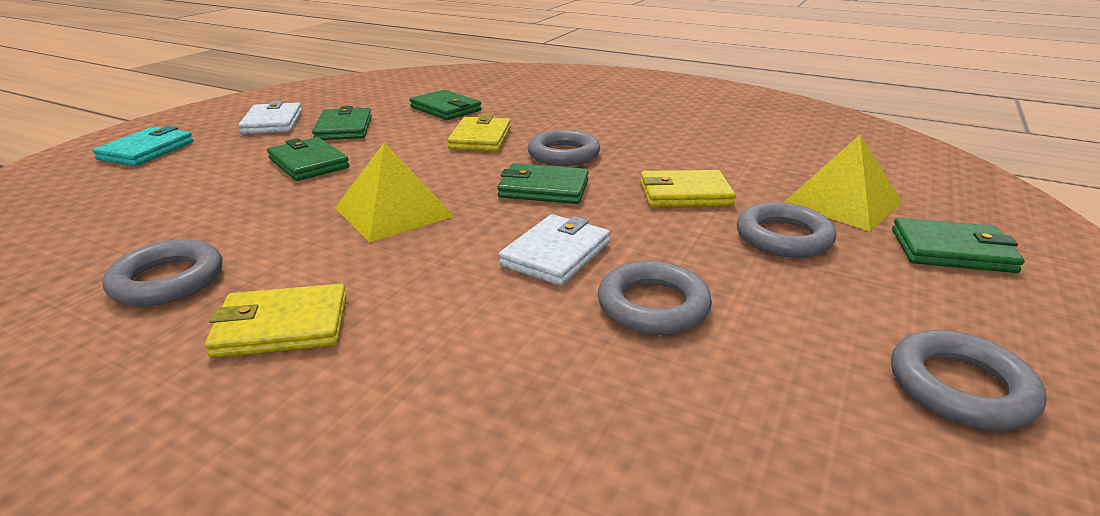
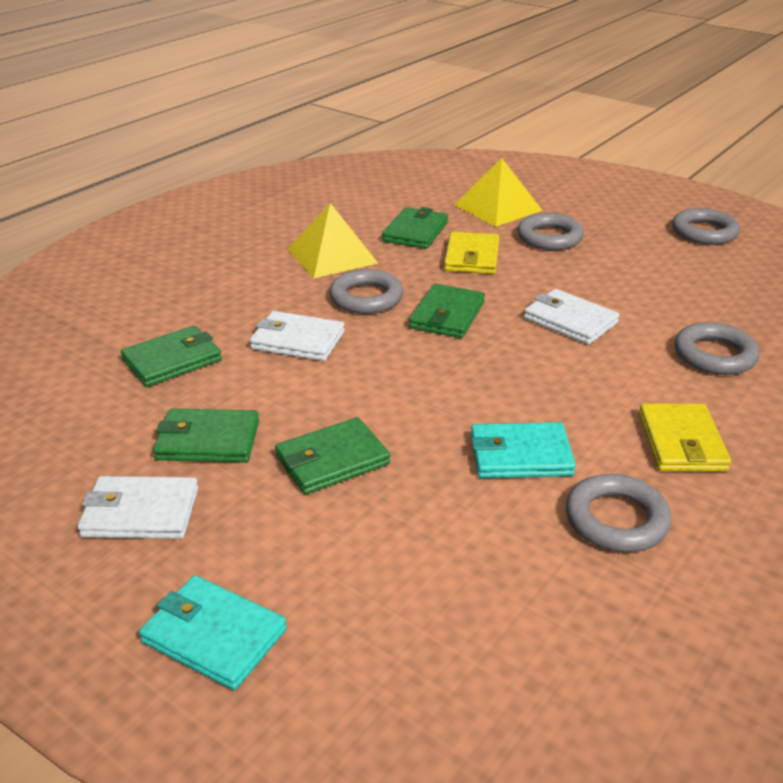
camera: 80 degrees left, 5 degrees up
yellow pyramid [335,142,454,242] -> yellow pyramid moved to [288,203,378,278]
yellow wallet [447,115,511,151] -> white wallet [250,311,345,361]
grey ring [598,261,712,335] -> grey ring moved to [674,322,760,375]
green wallet [892,218,1025,273] -> green wallet moved to [382,207,448,249]
none -> turquoise wallet [471,422,576,478]

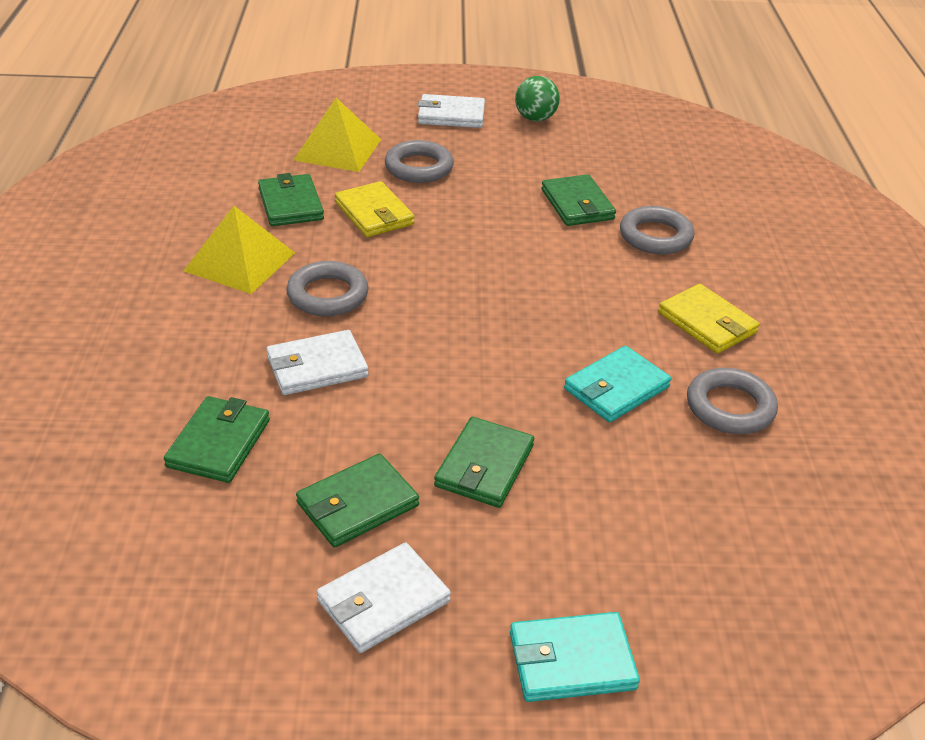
camera: 40 degrees left, 5 degrees up
green wallet [409,284,485,338] -> green wallet moved to [541,174,616,226]
white wallet [524,289,619,345] -> white wallet moved to [418,94,485,128]
grey ring [672,208,740,245] -> green ball [515,76,560,121]

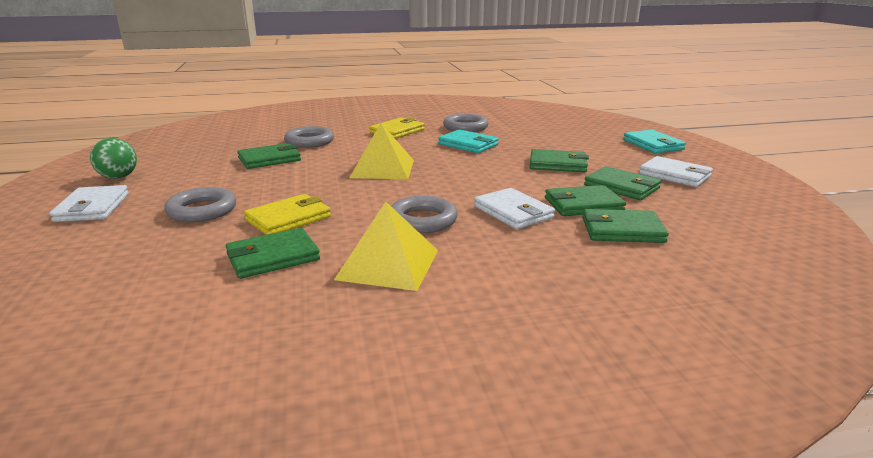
camera: 100 degrees left, 15 degrees down
yellow pyramid [294,98,381,172] -> yellow pyramid moved to [349,123,414,179]
none -> green wallet [545,185,626,216]

